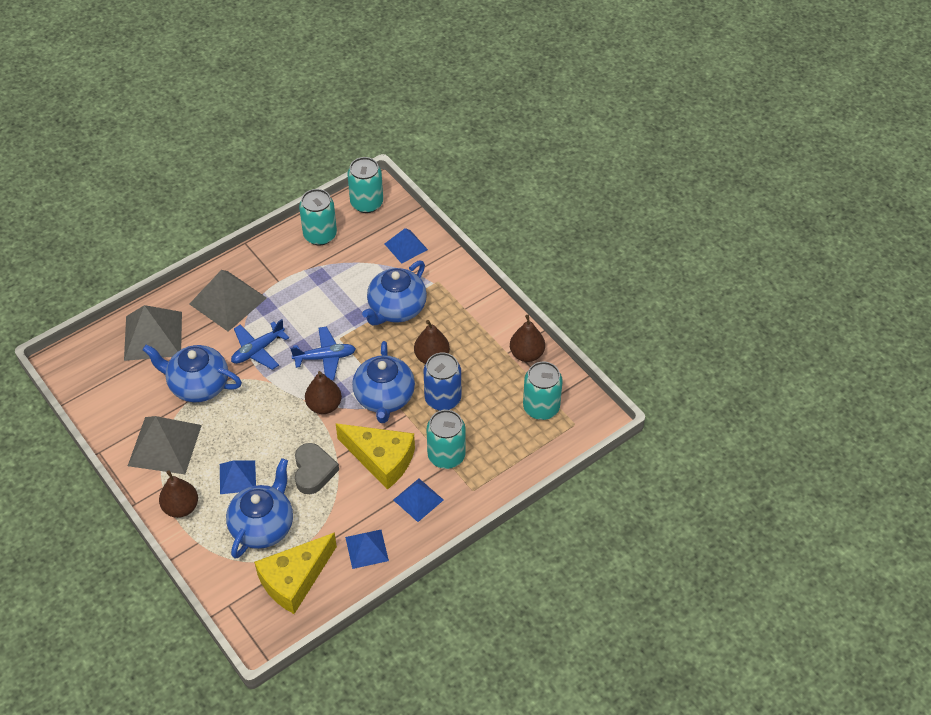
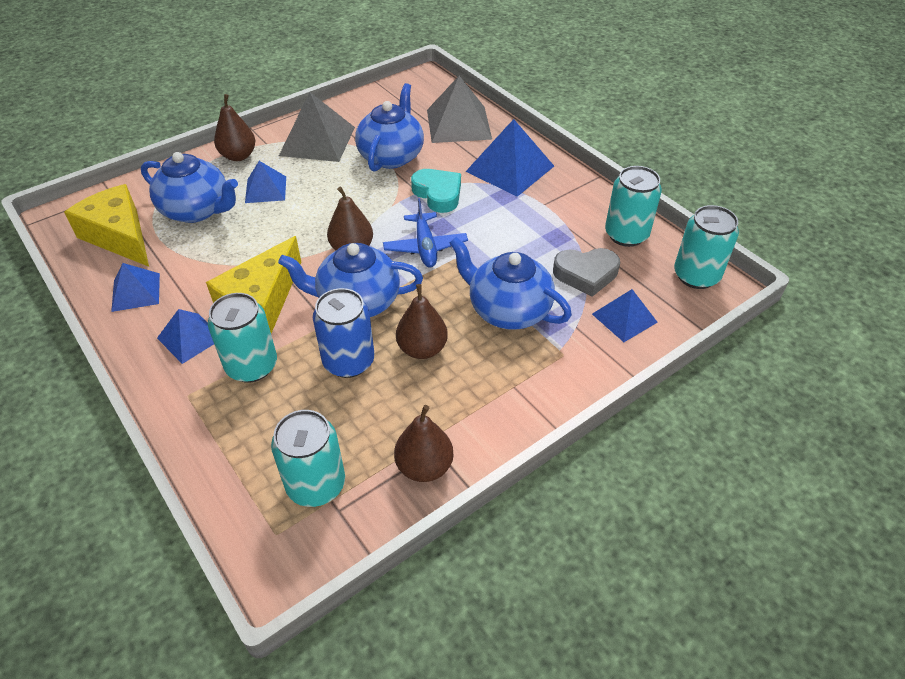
camera: 90 degrees right, 5 degrees down
grey pyramid [189,270,267,332] -> blue pyramid [465,119,554,197]
blue plane [231,319,289,370] -> turquoise heart [411,169,461,213]
grey heart [295,443,339,494] -> grey heart moved to [553,248,620,297]

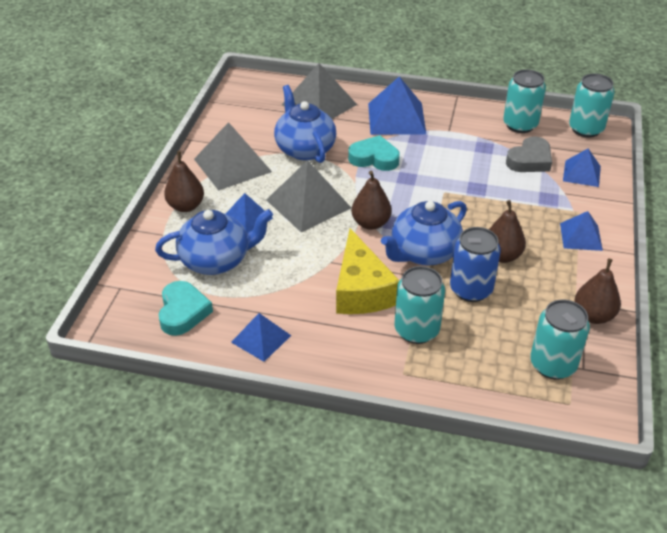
camera: 40 degrees left, 5 degrees down
yellow cheese [64,184,149,267] -> turquoise heart [158,281,213,336]
blue pyramid [157,309,214,364] -> blue pyramid moved to [560,211,603,251]
blue plane [383,198,468,267] -> none
blue teapot [449,237,572,330] -> none
none -> grey pyramid [266,160,351,232]

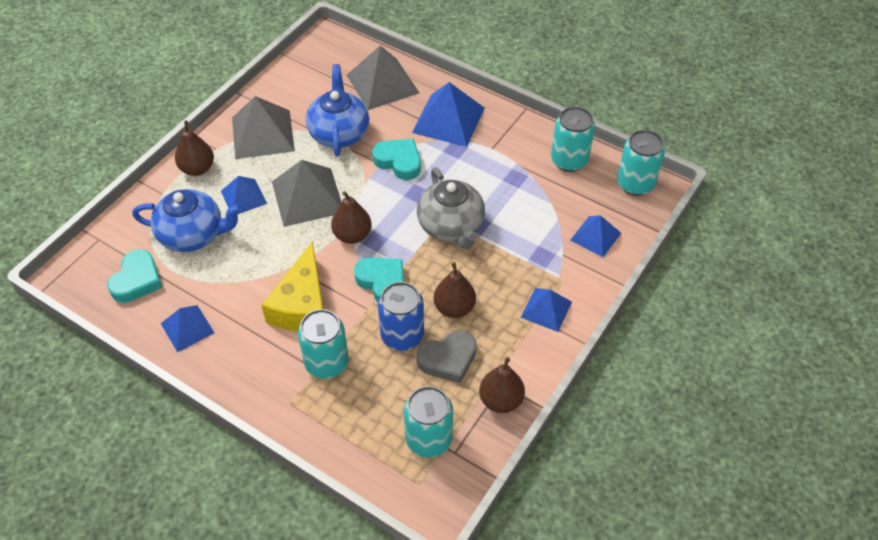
camera: 20 degrees right, 10 degrees up
blue teapot [381,201,467,265] -> turquoise heart [354,257,404,302]
grey heart [506,136,552,172] -> grey heart moved to [417,330,476,384]
none -> grey teapot [417,167,485,250]

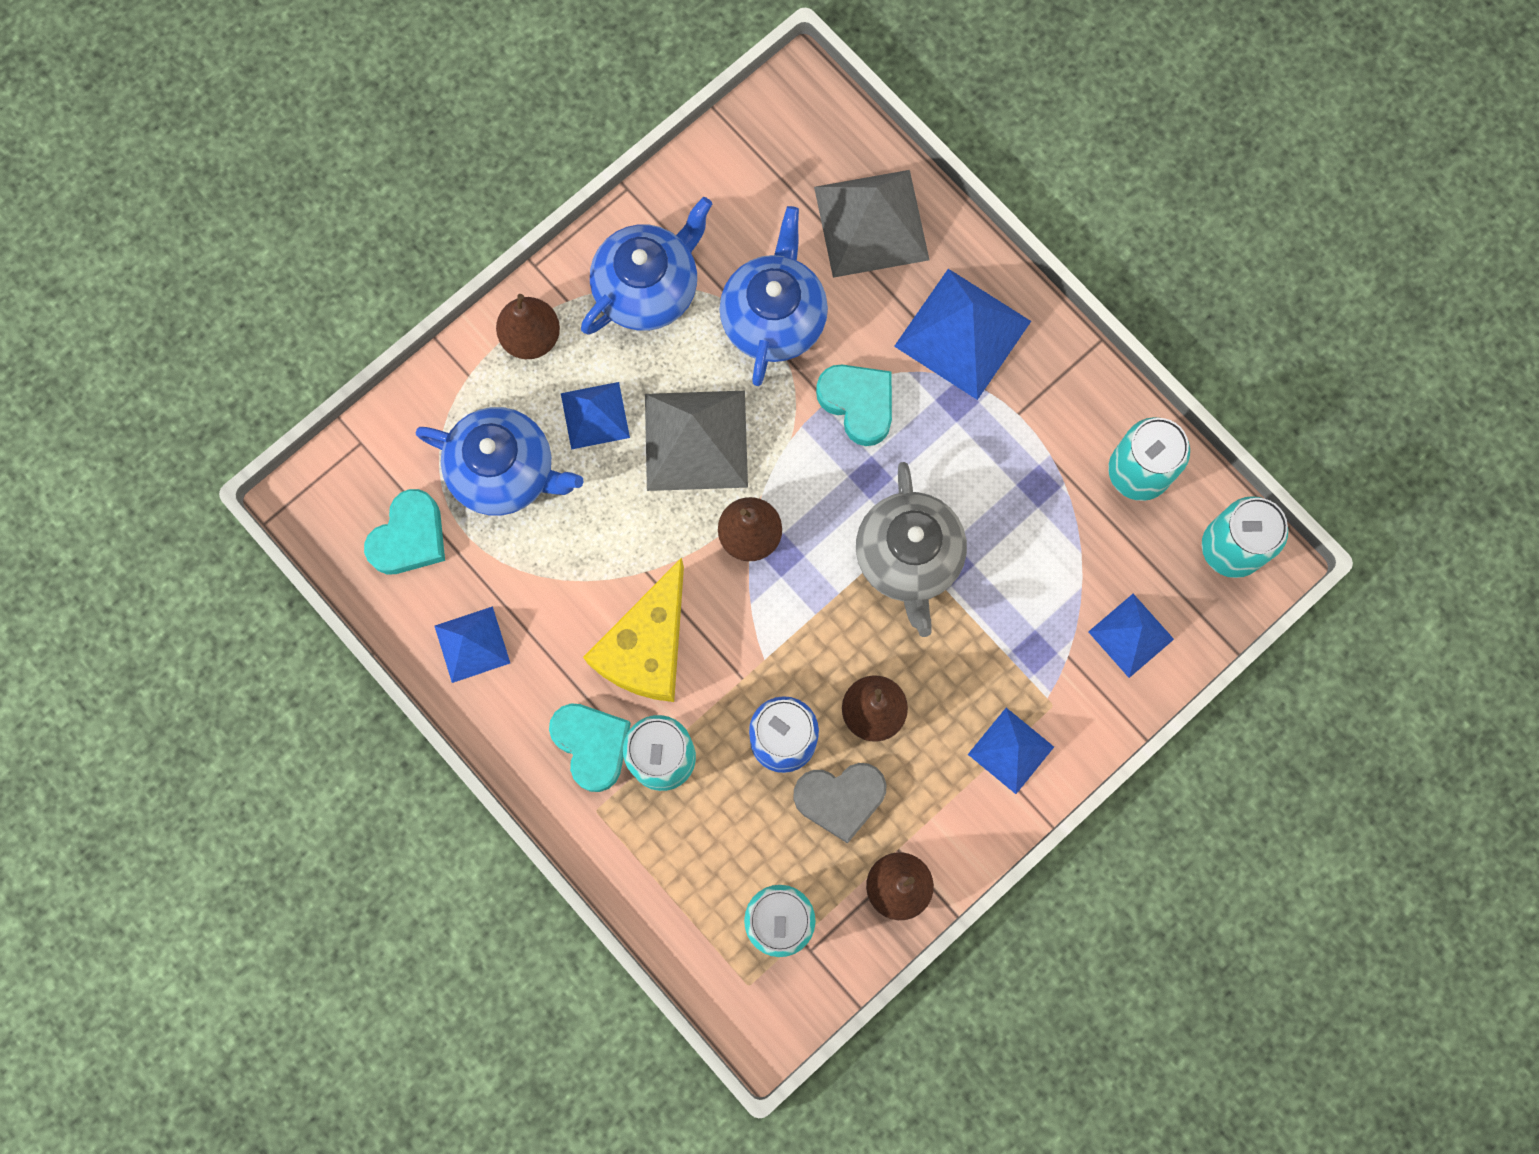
camera: 15 degrees right, 25 degrees up
grey pyramid [232,96,295,159] -> blue teapot [581,197,713,335]
turquoise heart [354,257,404,302] -> turquoise heart moved to [549,703,631,792]

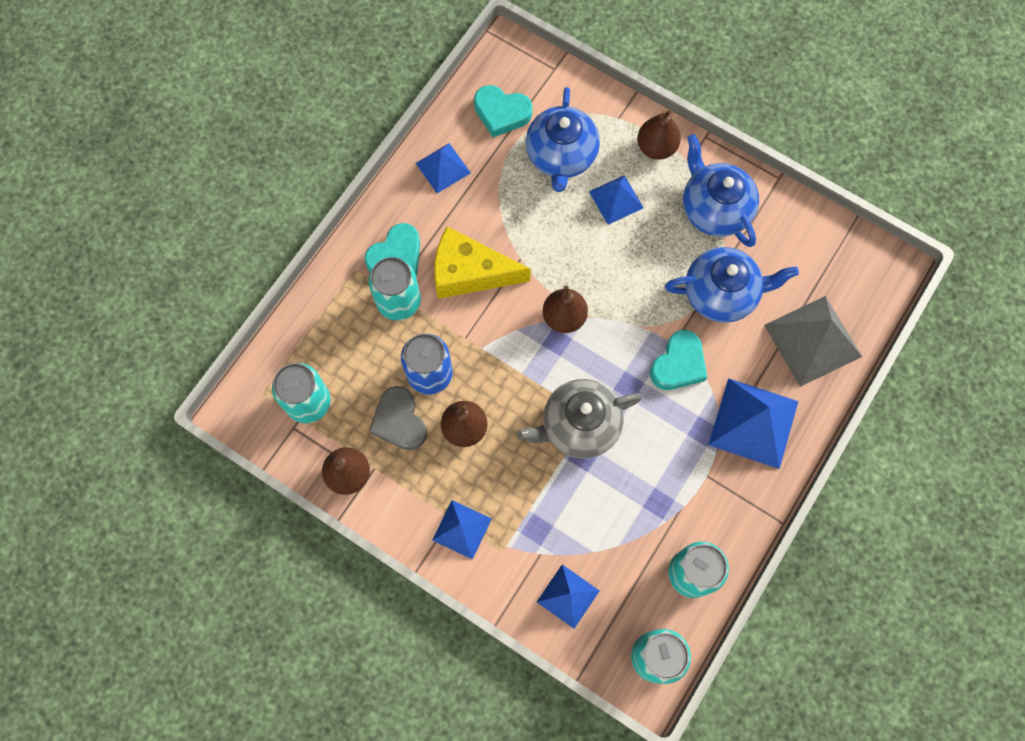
camera: 75 degrees right, 5 degrees down
blue teapot [581,197,713,335] -> blue teapot turned 150 degrees counterclockwise [683,134,759,247]
grey pyramid [645,391,748,491] -> none

